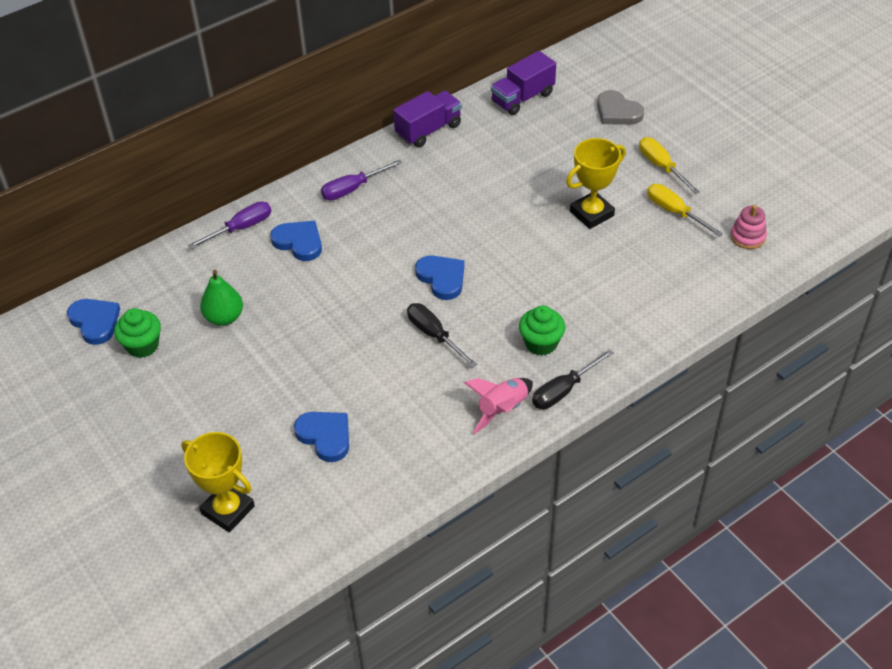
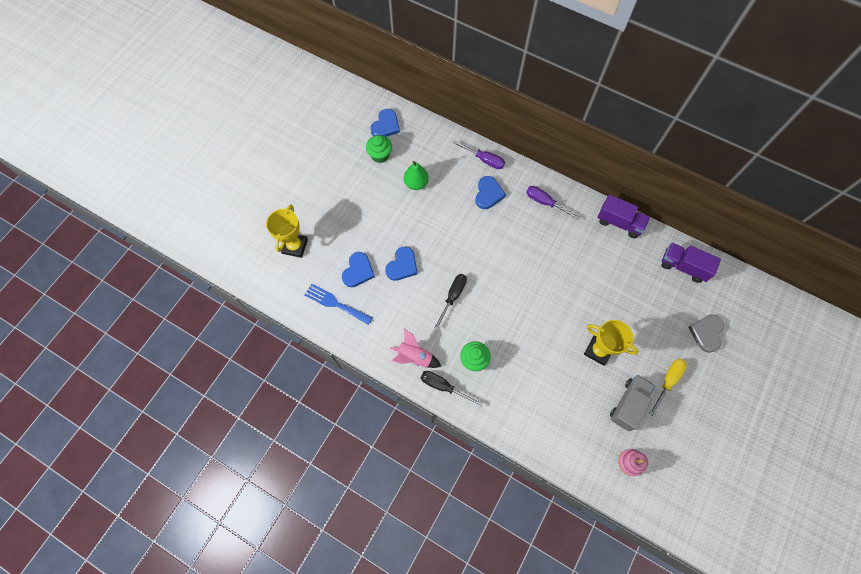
camera: 65 degrees right, 20 degrees up
blue heart [415,255,465,300] -> blue heart moved to [385,247,418,281]
yellow screwdriver [647,184,723,237] -> grey truck [610,375,656,431]
none -> blue fork [304,284,372,325]

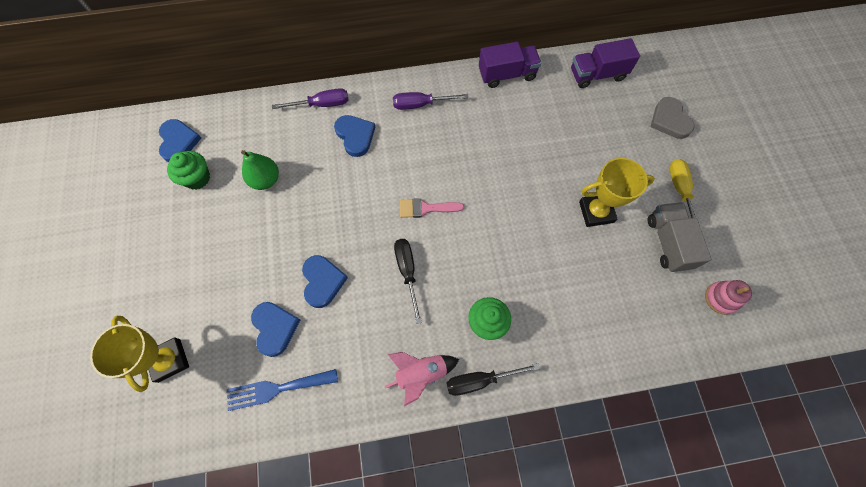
camera: 40 degrees left, 0 degrees up
none -> pink brush [400,198,464,218]

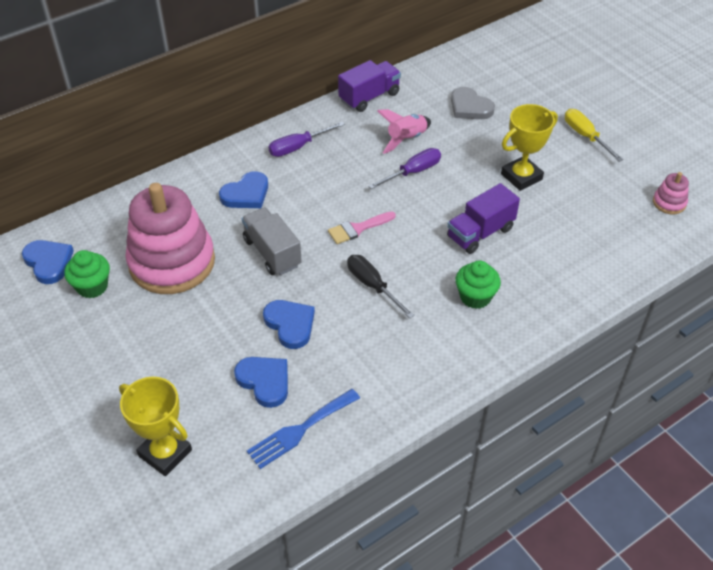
camera: 25 degrees left, 20 degrees down
green pear [241,150,279,190] -> pink stacking toy [125,183,215,294]
purple screwdriver [272,88,348,109] -> purple screwdriver moved to [368,148,441,189]
blue heart [334,115,375,157] -> blue heart turned 105 degrees clockwise [219,171,268,208]
pink rocket [385,352,459,406] -> pink rocket moved to [377,109,431,154]
black screwdriver [446,363,540,396] -> none
purple truck [571,38,640,88] -> purple truck moved to [447,183,520,254]
grey truck [648,202,711,272] -> grey truck moved to [242,208,302,275]
grey heart [651,97,695,139] -> grey heart moved to [451,87,495,119]

